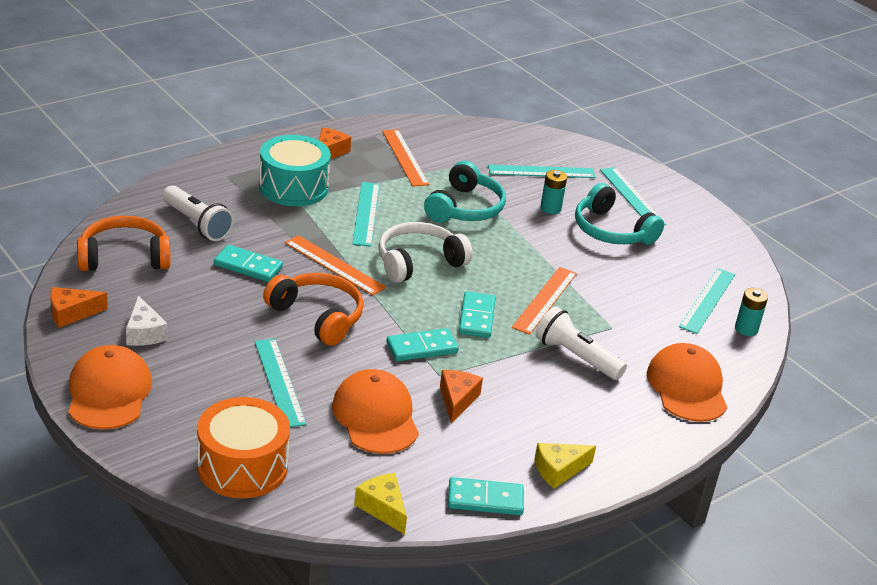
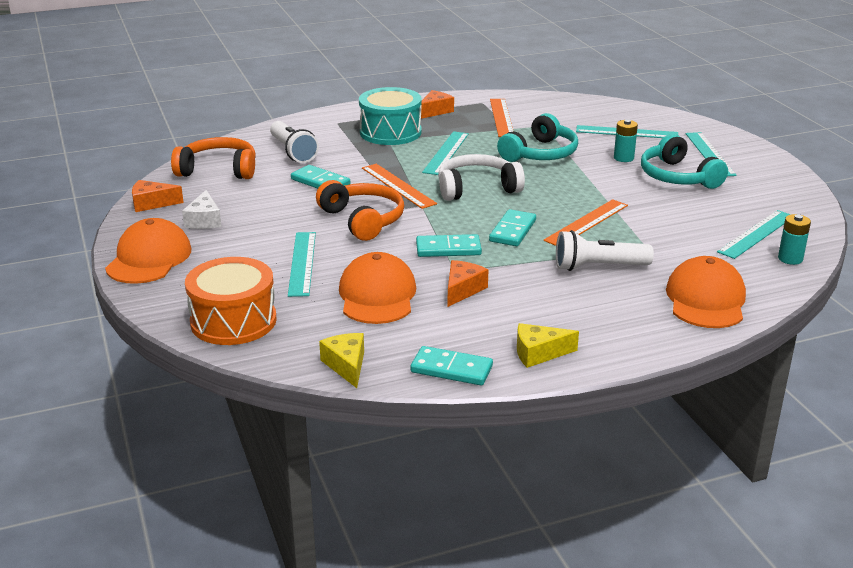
camera: 20 degrees right, 5 degrees down
white flashlight [535,306,627,380] -> white flashlight turned 60 degrees counterclockwise [556,230,654,271]

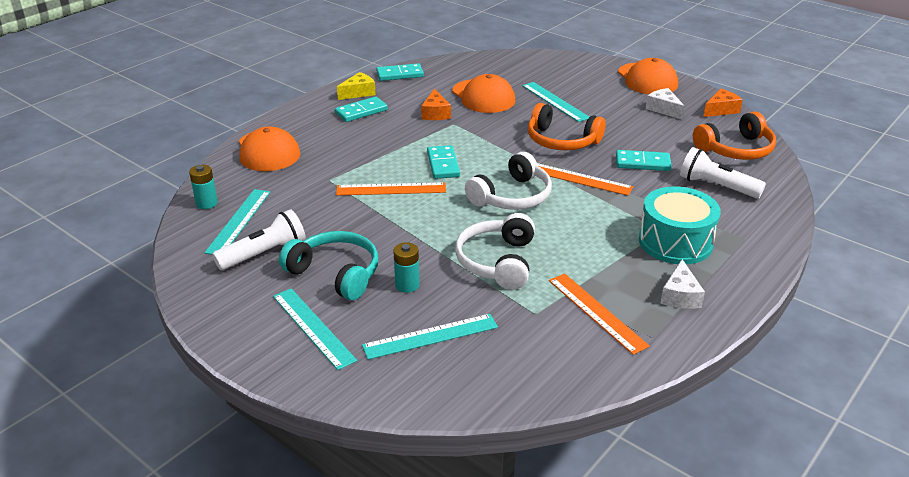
camera: 150 degrees right, 5 degrees up
orange drum [185,257,277,345] -> none
yellow cheese [319,333,364,388] -> none
turquoise domino [416,234,482,257] -> turquoise domino moved to [335,97,388,122]
orange cheese [421,90,454,119] -> white cheese [660,259,705,309]
turquoise ruler [422,131,469,175] -> none
turquoise headphones [497,113,578,162] -> white headphones [455,213,535,290]
orange ruler [543,199,628,246] -> orange ruler turned 75 degrees clockwise [336,182,446,195]
white flashlight [556,230,654,271] -> white flashlight moved to [212,209,306,270]

